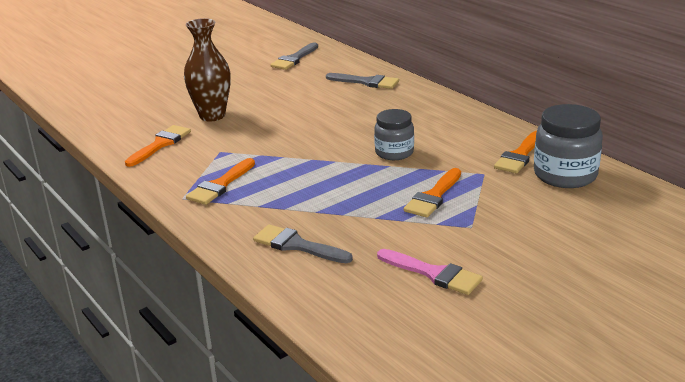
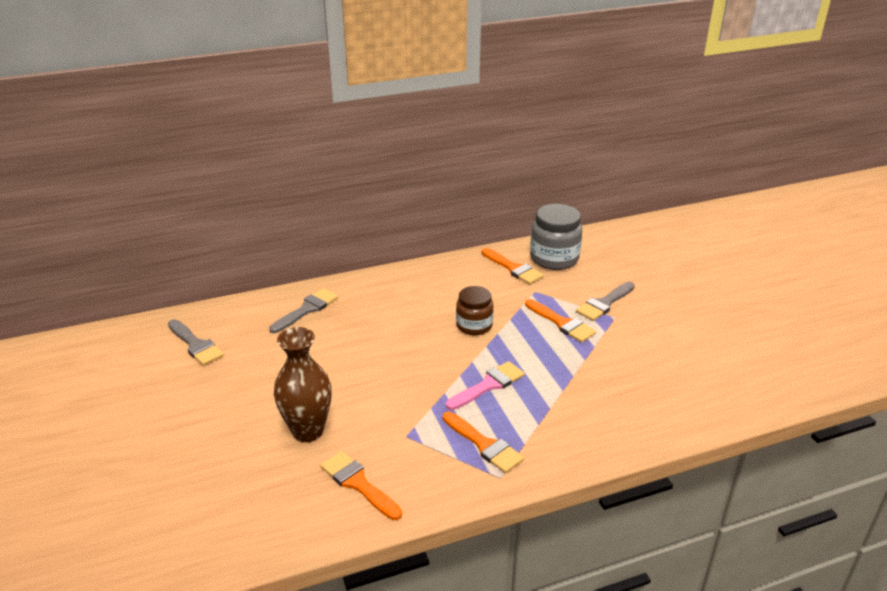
camera: 75 degrees left, 5 degrees up
grey brush [253,224,353,263] -> grey brush moved to [576,282,635,321]
grey jar [374,109,414,160] -> brown jar [456,286,493,335]
pink brush [377,249,483,295] -> pink brush moved to [446,361,525,410]

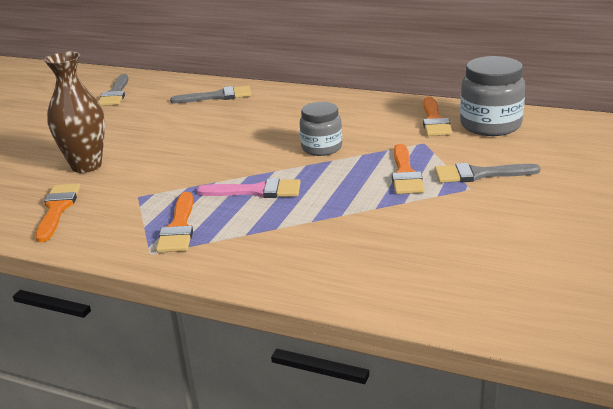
camera: 45 degrees right, 5 degrees down
brown jar [456,286,493,335] -> grey jar [300,102,342,156]

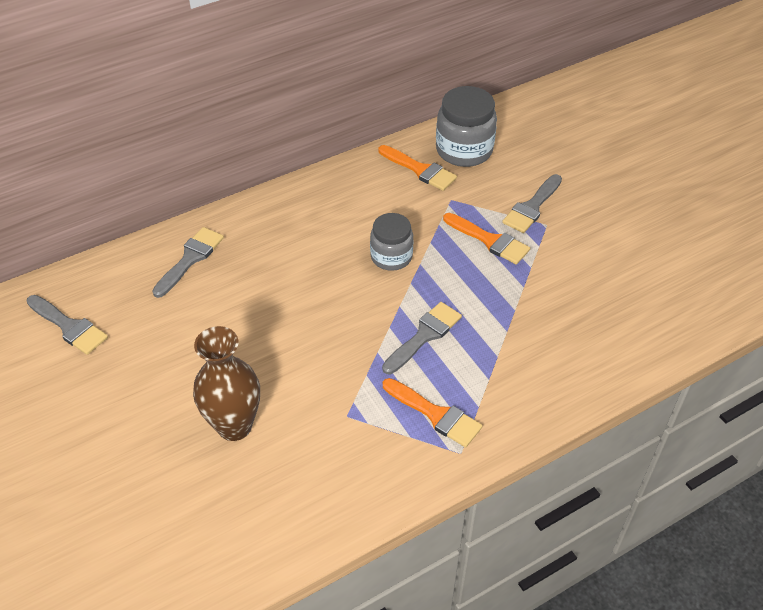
camera: 55 degrees left, 20 degrees up
orange brush [35,183,81,242] -> none
pink brush [197,178,301,198] -> grey brush [382,302,462,374]

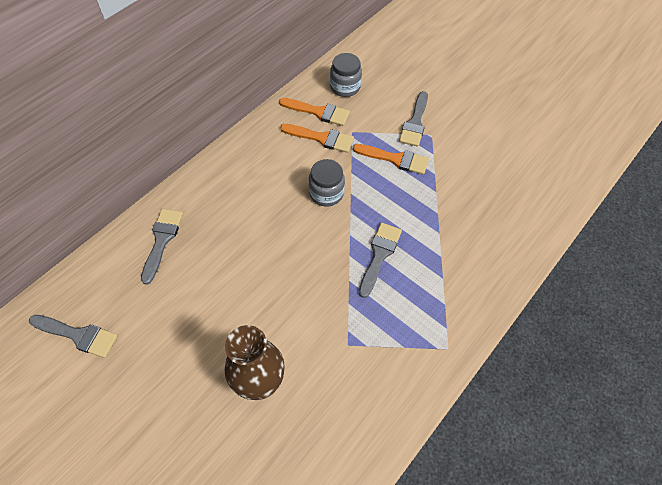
camera: 20 degrees left, 10 degrees up
orange brush [383,378,482,447] -> orange brush moved to [280,124,354,153]
grey jar [436,86,497,167] -> grey jar [330,53,362,97], size x0.66

